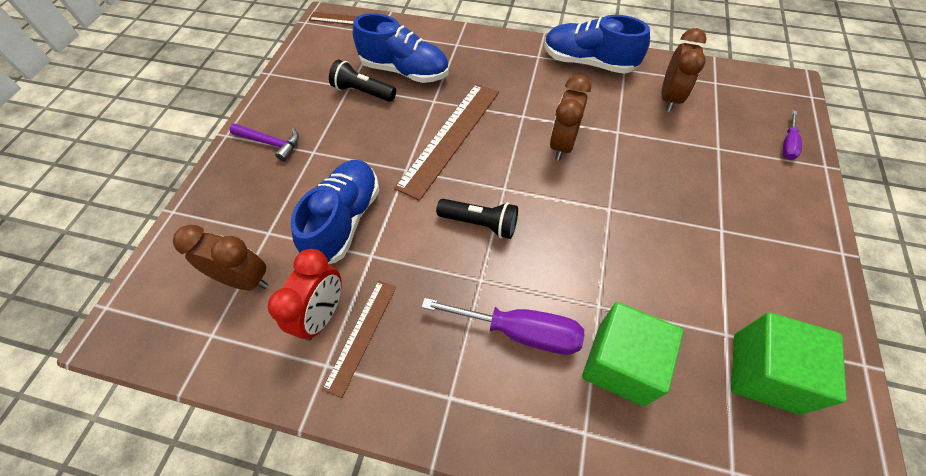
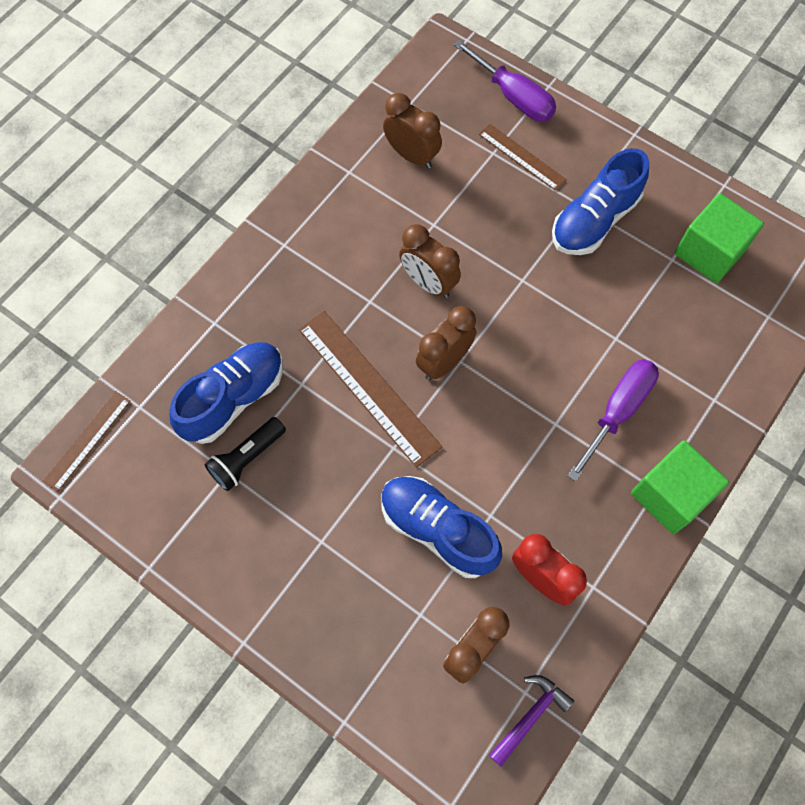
camera: 70 degrees left, 10 degrees up
purple hammer [230,123,299,161] -> purple hammer moved to [489,675,574,767]
brown ruler [322,281,396,398] -> brown ruler moved to [479,124,566,191]
black flashlight [436,199,518,239] -> none
blue shoe [544,15,650,74] -> blue shoe moved to [552,148,649,255]
green cube [582,302,683,406] -> green cube moved to [631,440,729,534]
purple screwdriver [783,110,802,160] -> purple screwdriver [454,40,556,122], size x1.88
none -> brown clock [416,306,477,380]

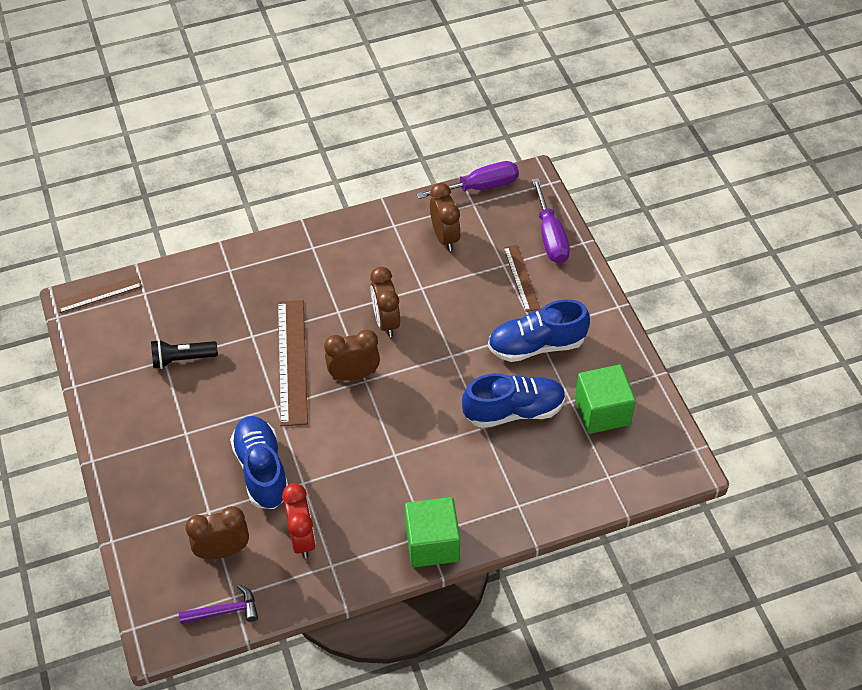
camera: 35 degrees right, 15 degrees down
blue shoe [169,342,283,444] -> blue shoe moved to [462,373,566,428]
purple screwdriver [567,359,659,482] -> purple screwdriver moved to [417,161,519,199]

